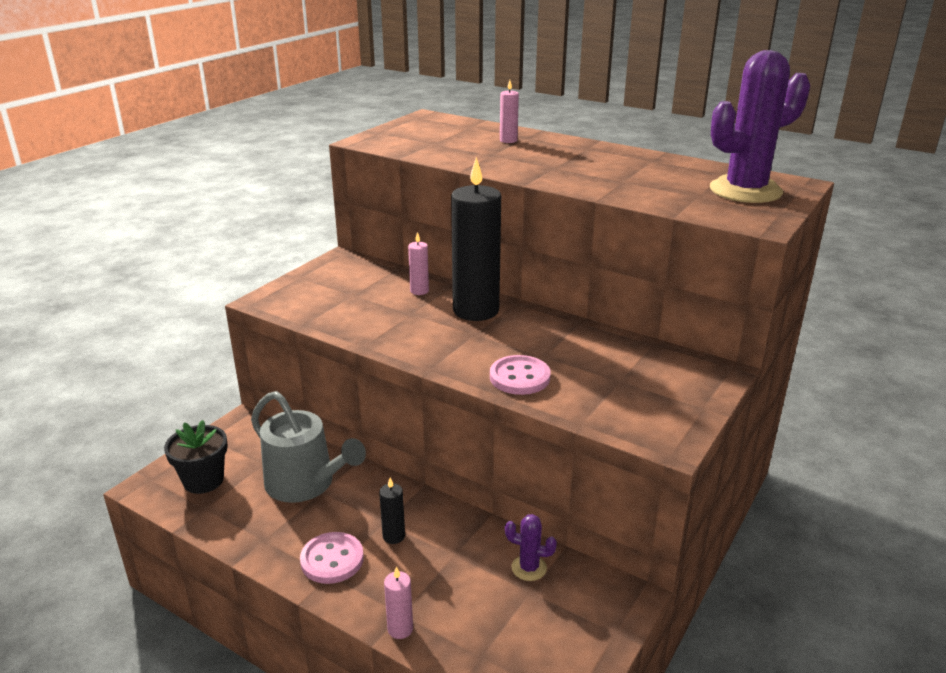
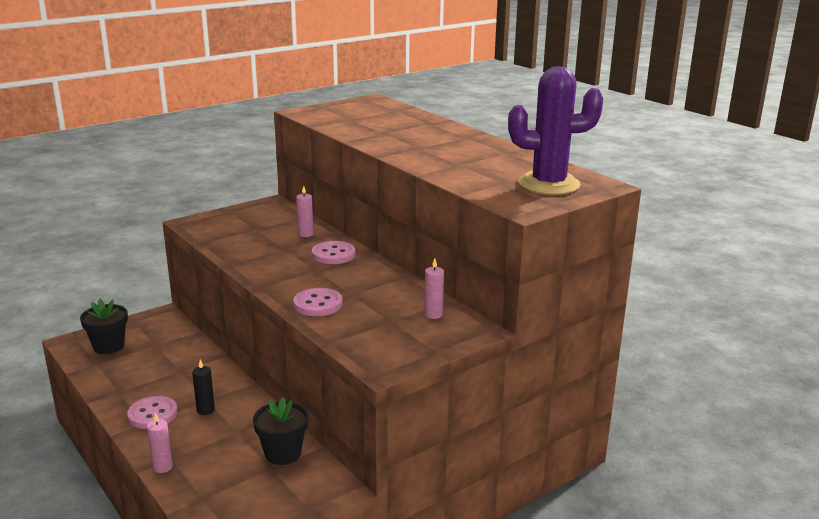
camera: 20 degrees right, 5 degrees down
grey watering can [251,391,366,503] -> none
black candle [451,157,501,321] -> pink button [312,241,355,264]
pink candle [500,80,519,143] -> pink candle moved to [424,259,444,319]
purple cactus [505,514,557,581] -> black flower pot [253,397,308,465]

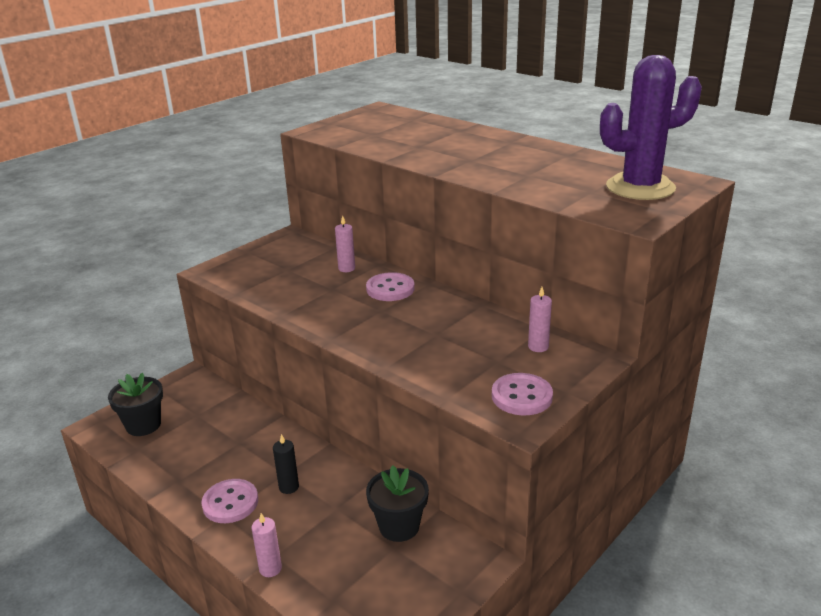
camera: 10 degrees left, 5 degrees up
pink button [293,288,342,316] -> pink button moved to [492,373,553,415]

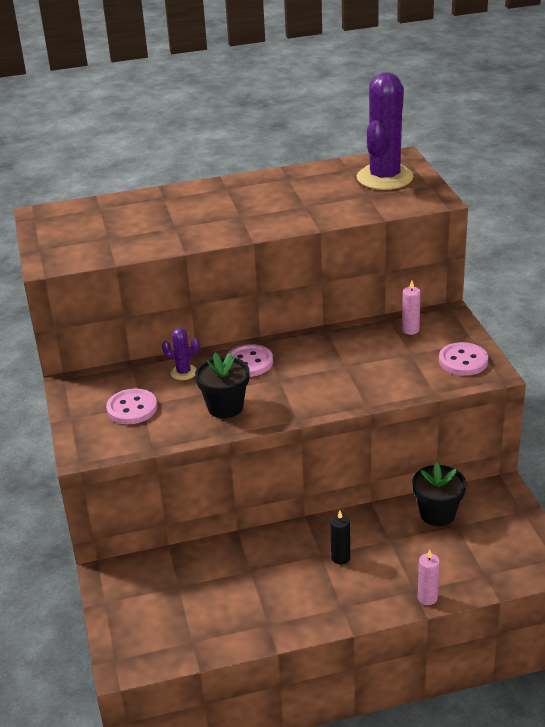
camera: 55 degrees left, 5 degrees up
black flower pot [108,373,163,436] -> black flower pot moved to [195,353,250,418]
pink button [201,479,258,523] -> pink button moved to [106,388,157,424]
pink candle [335,215,355,272] -> purple cactus [162,328,200,380]

